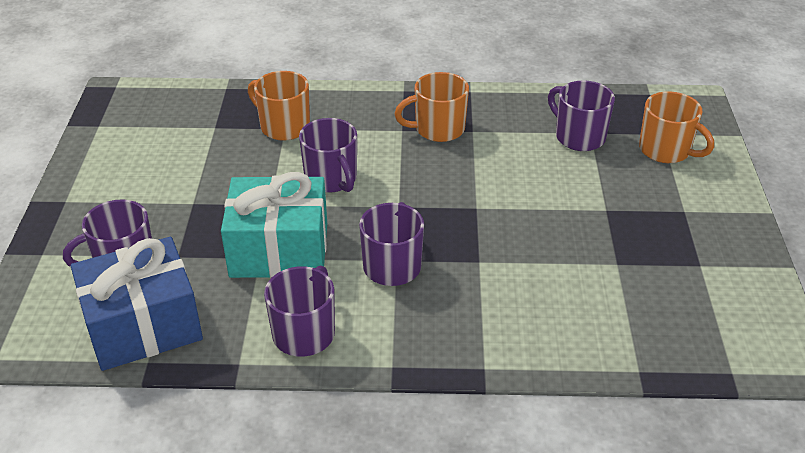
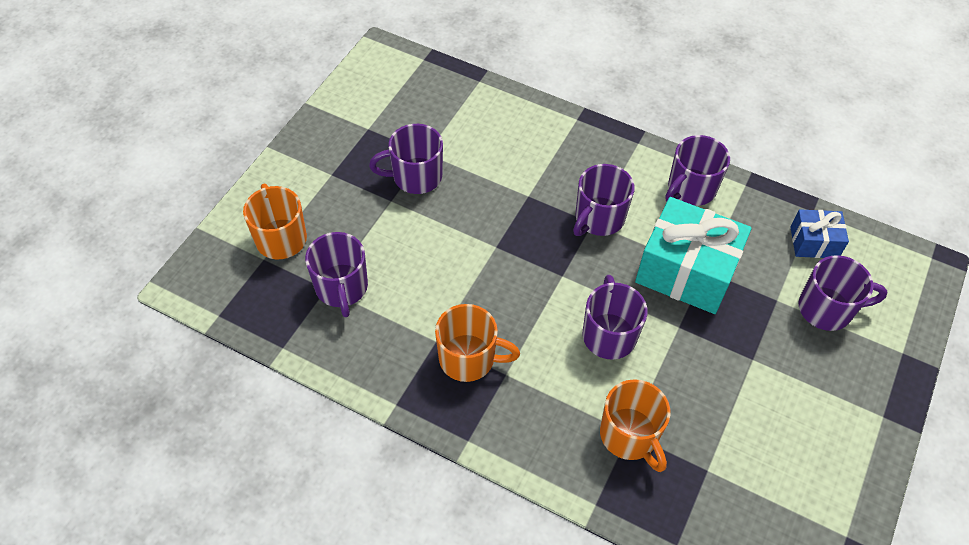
camera: 155 degrees left, 15 degrees up
blue gift [71,237,203,371] -> blue gift [790,209,849,258], size x0.53
none -> purple mug [369,124,443,194]

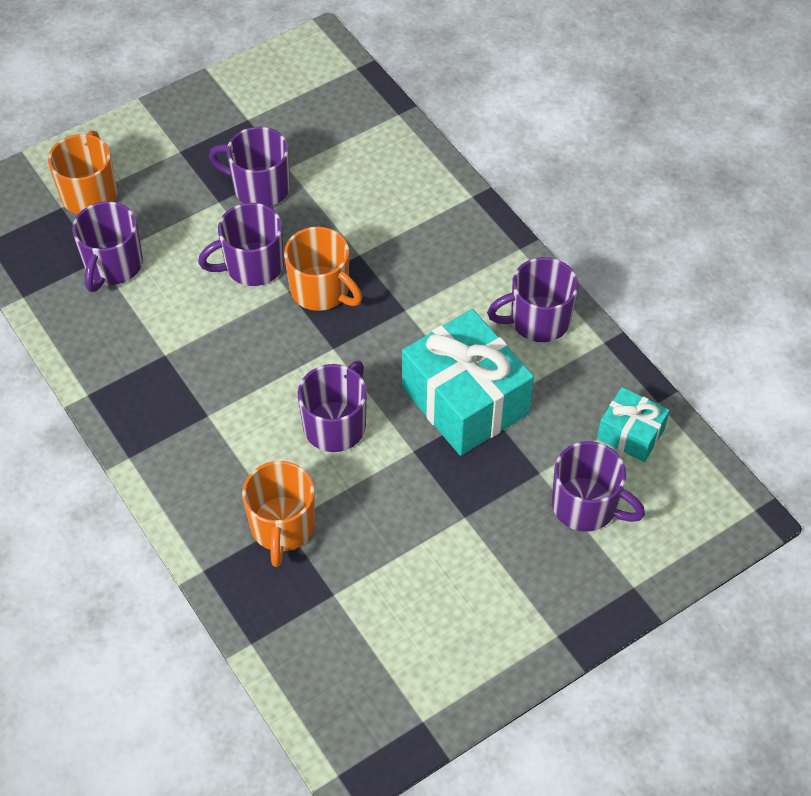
camera: 30 degrees right, 0 degrees up
orange mug [435,304,520,382] -> orange mug moved to [284,227,362,311]
purple mug [573,164,635,236] -> purple mug moved to [198,203,284,286]
blue gift [790,209,849,258] -> turquoise gift [597,387,670,462]

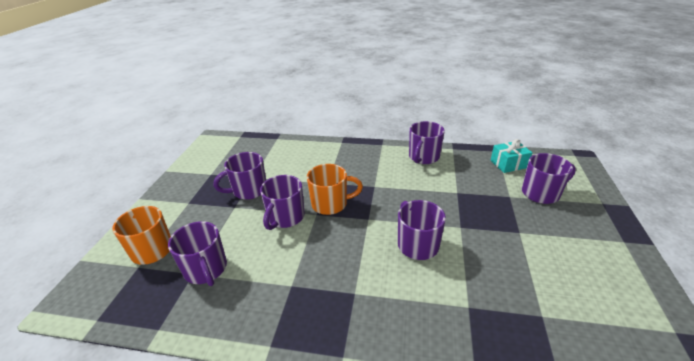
camera: 45 degrees left, 20 degrees down
orange mug [242,461,315,567] -> none
turquoise gift [402,309,534,456] -> none

